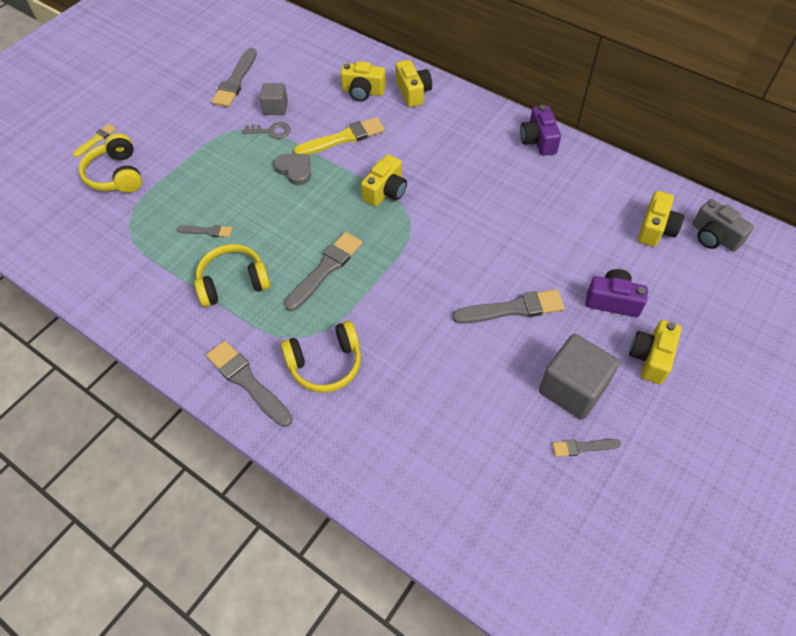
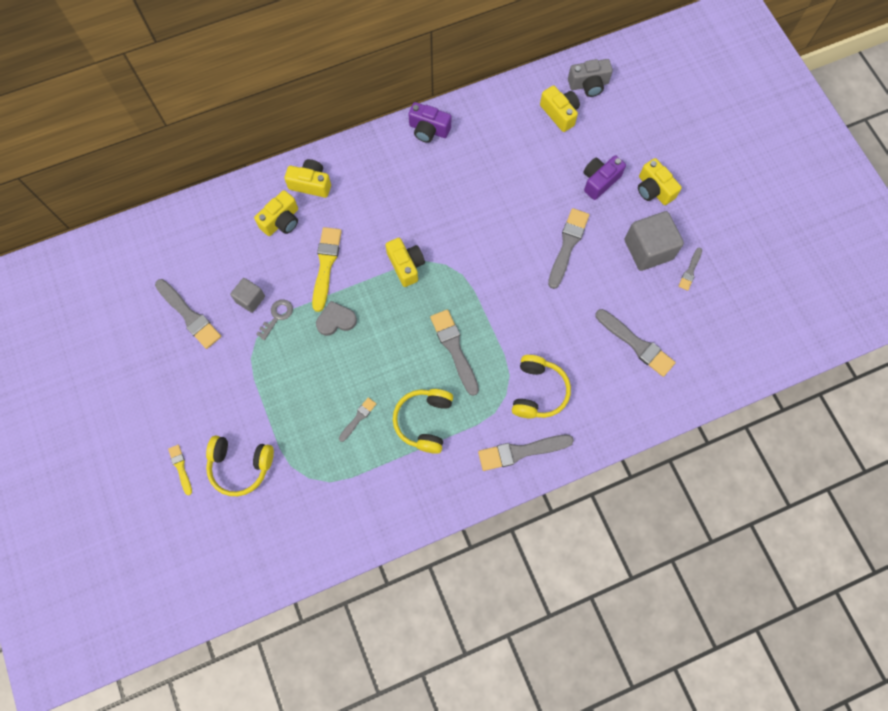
camera: 60 degrees left, 15 degrees up
none -> grey brush [595,309,676,377]

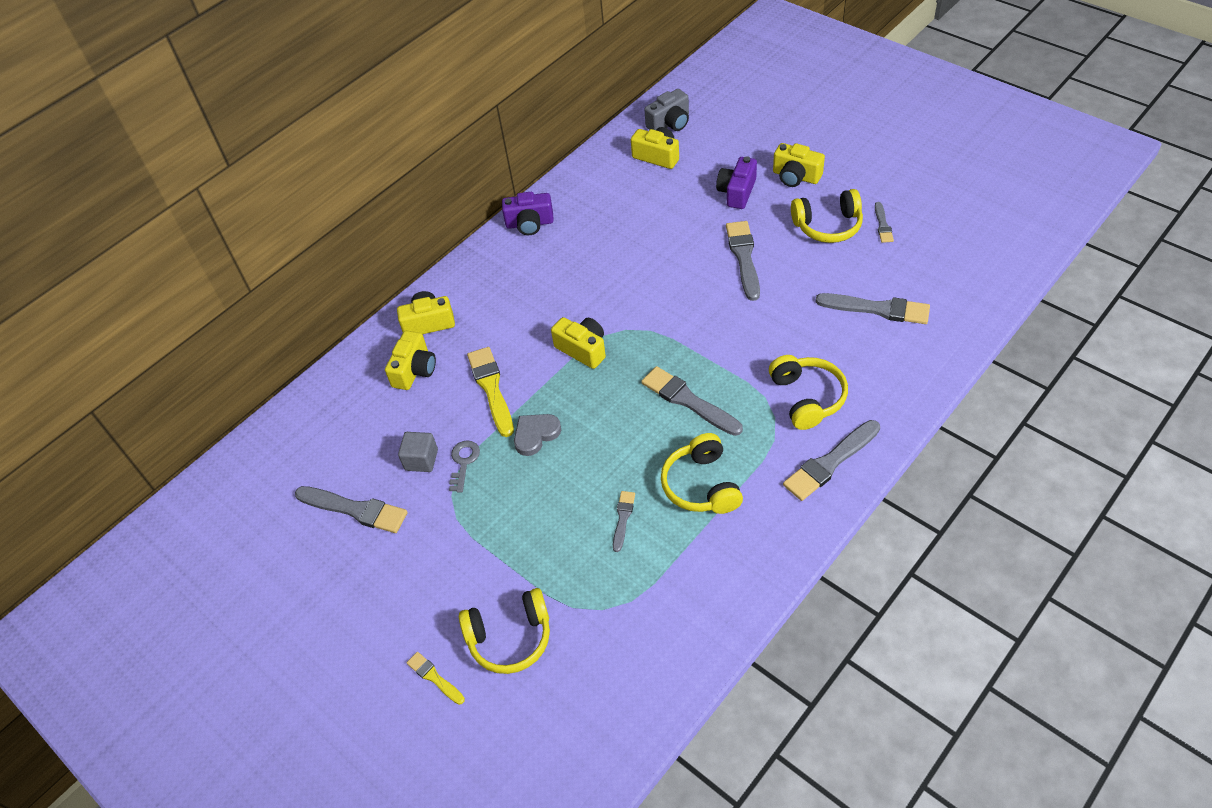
camera: 20 degrees left, 20 degrees down
grey cube [625,211,684,271] -> yellow headphones [791,189,863,243]

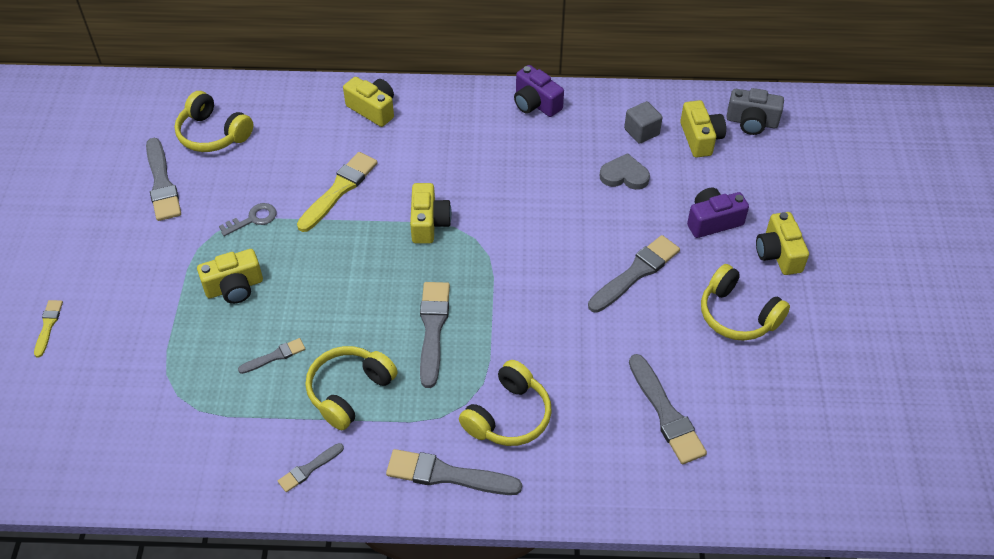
camera: 45 degrees right, 0 degrees up
yellow camera [385,331,436,390] -> yellow camera moved to [197,249,263,304]
grey cube [398,432,438,472] -> grey cube moved to [624,101,662,144]
yellow headphones [459,588,550,674] -> yellow headphones moved to [175,91,253,152]
grey heart [514,414,561,456] -> grey heart moved to [600,153,650,190]
grey brush [875,202,894,243] -> grey brush moved to [278,443,344,492]

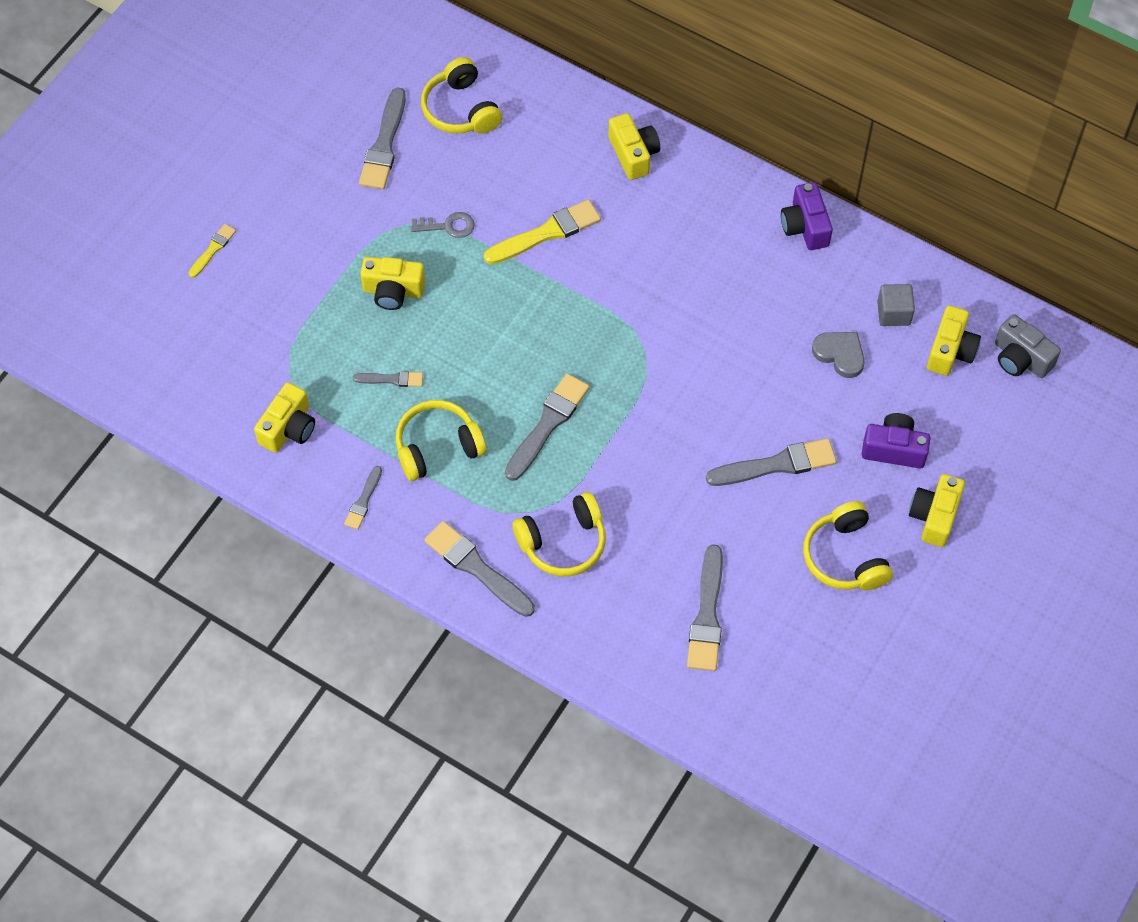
camera: 30 degrees right, 10 degrees up
grey brush [278,443,344,492] -> grey brush turned 60 degrees counterclockwise [344,466,382,529]
yellow camera [410,183,452,243] -> yellow camera moved to [254,382,315,453]

